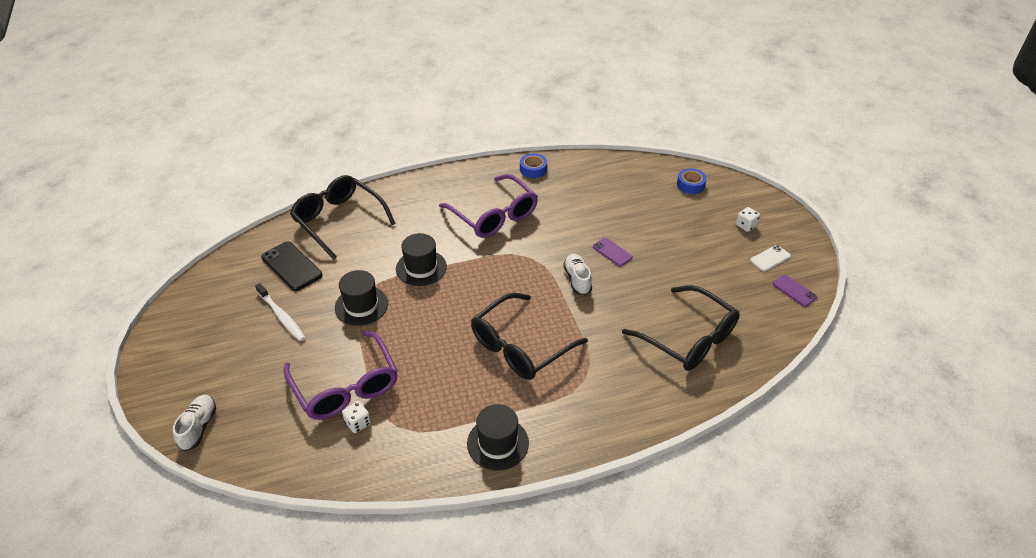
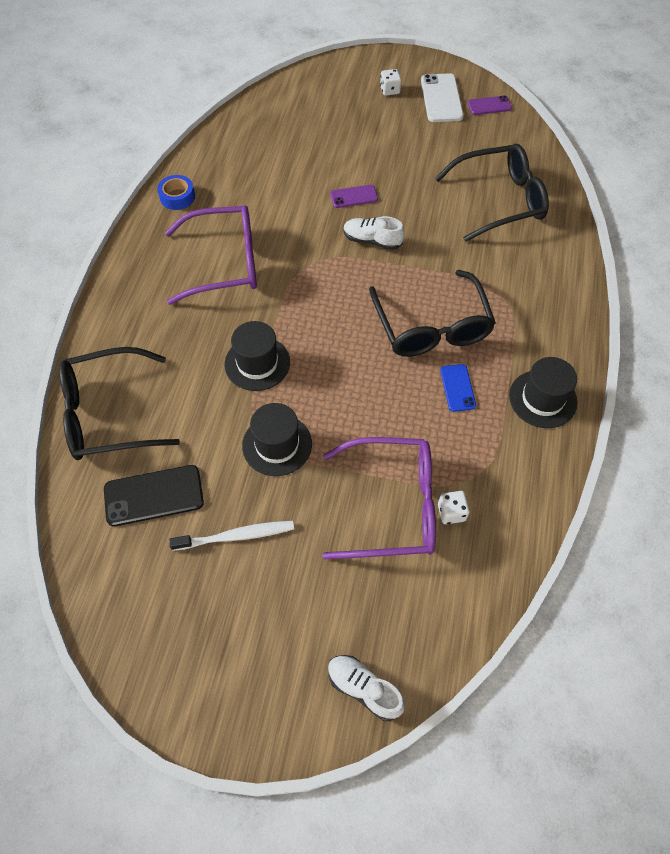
camera: 60 degrees left, 15 degrees up
blue tape [677,168,707,194] -> none
white phone [750,245,791,272] -> white phone [421,73,464,122], size x1.66
none -> blue phone [440,364,476,412]

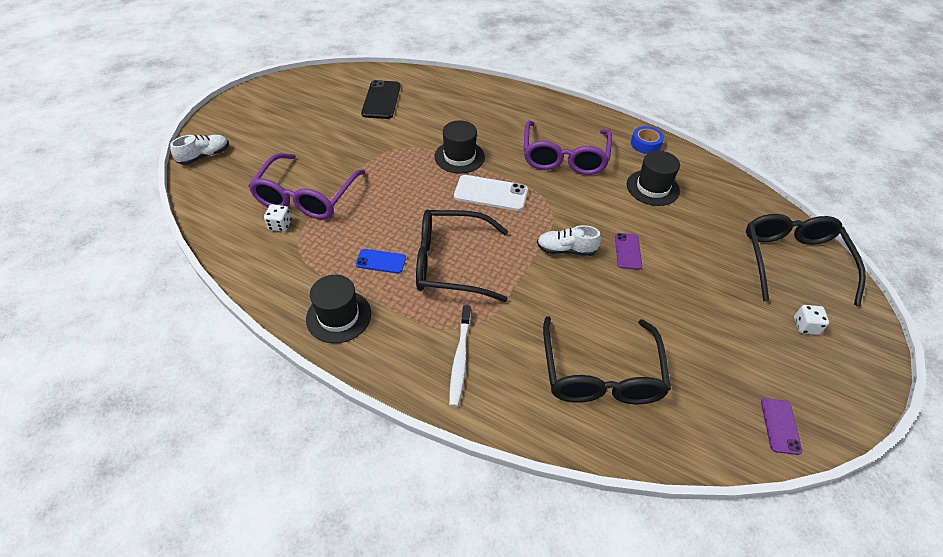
camera: 105 degrees right, 10 degrees down
black glasses [59,347,180,460] -> black glasses moved to [746,214,866,306]
white toothbrush [169,521,294,551] -> white toothbrush moved to [449,305,471,407]
black hat [242,403,312,476] -> black hat moved to [627,151,680,206]
white shoe [344,216,405,250] -> white shoe turned 120 degrees counterclockwise [537,225,601,256]
white phone [421,73,464,122] -> white phone moved to [454,175,528,211]

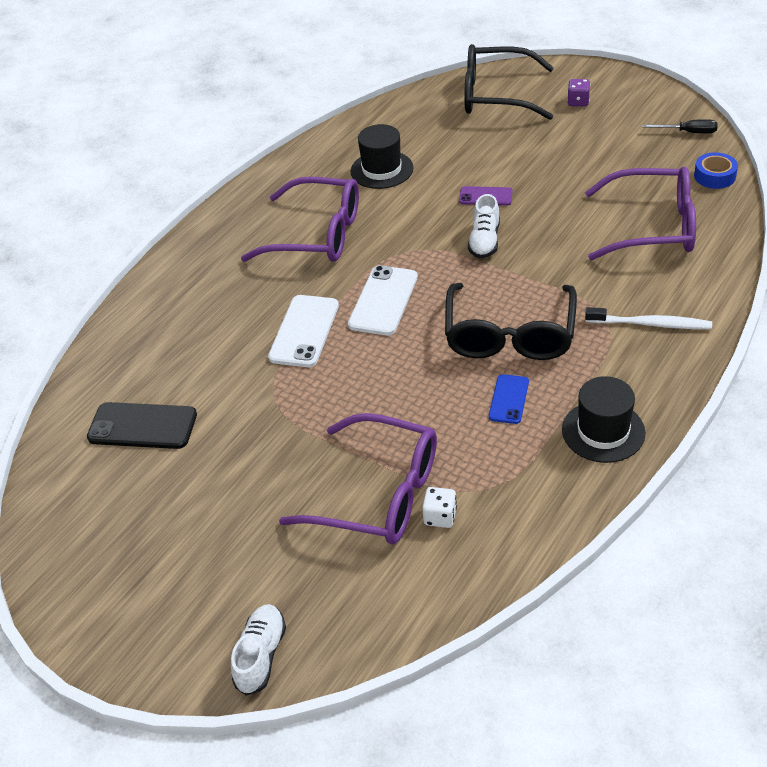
camera: 80 degrees left, 5 degrees down
white shoe [170,135,229,165] -> white shoe turned 45 degrees clockwise [231,604,286,696]
black hat [434,120,485,174] -> white phone [268,295,339,367]
black glasses [543,316,671,404] -> purple glasses [585,166,696,260]
blue tape [631,126,664,154] -> blue tape moved to [694,152,738,189]
purple phone [761,398,802,455] -> black screwdriver [643,119,718,133]
white dice [794,305,829,335] -> purple dice [567,79,590,106]

